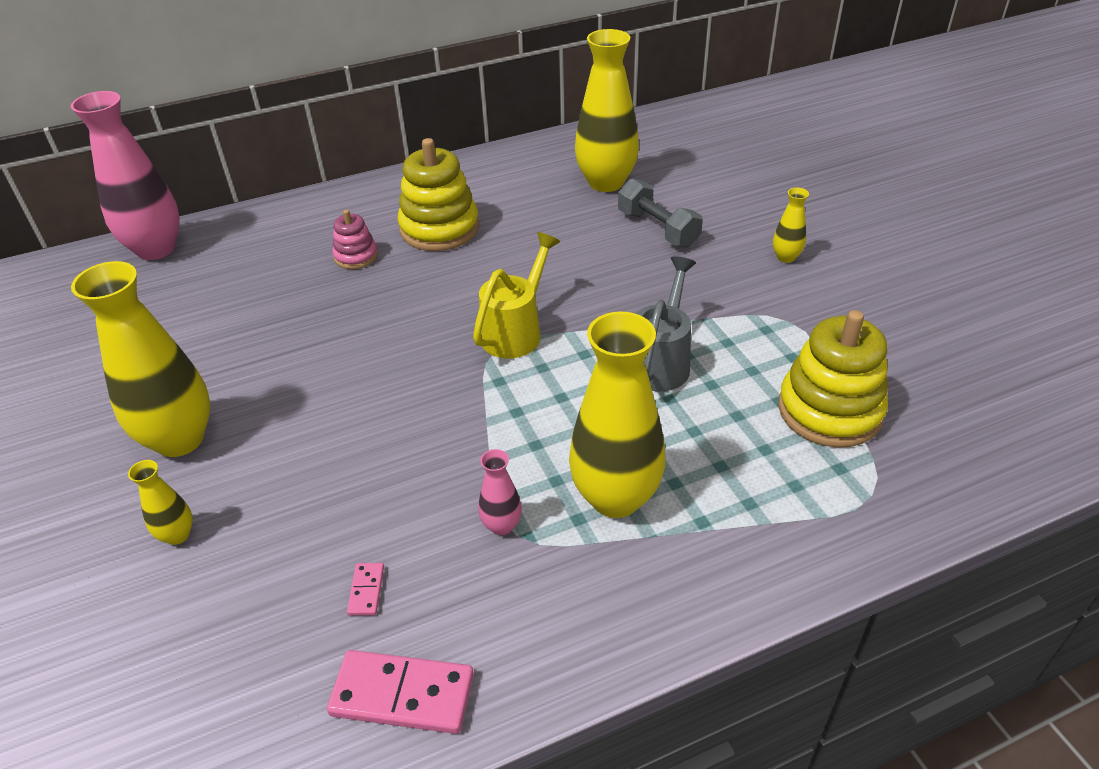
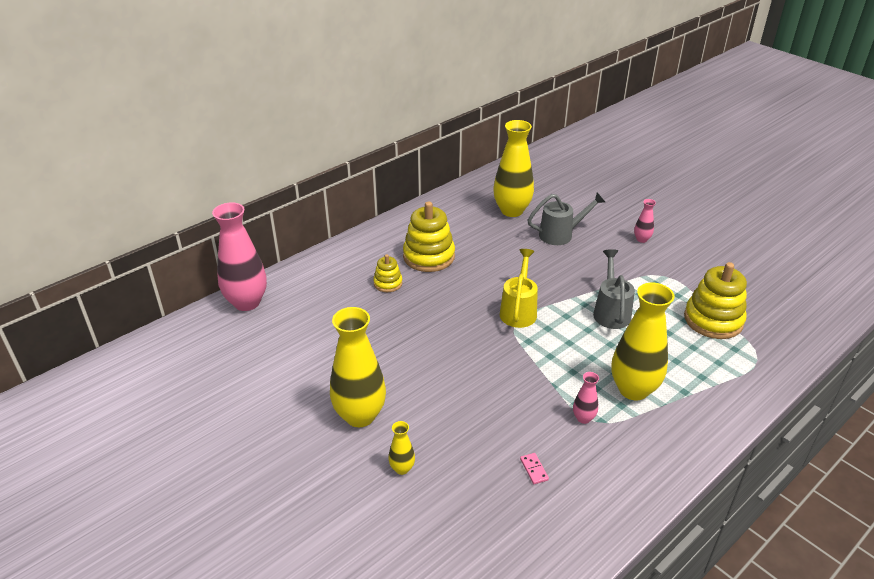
camera: 20 degrees left, 5 degrees down
pink domino [327,650,474,734] -> none
pink stacking toy [332,210,378,269] -> yellow stacking toy [373,254,403,292]
grey dumbbell [618,179,703,247] -> grey watering can [527,192,605,245]
yellow vase [773,188,809,263] -> pink vase [634,199,656,243]

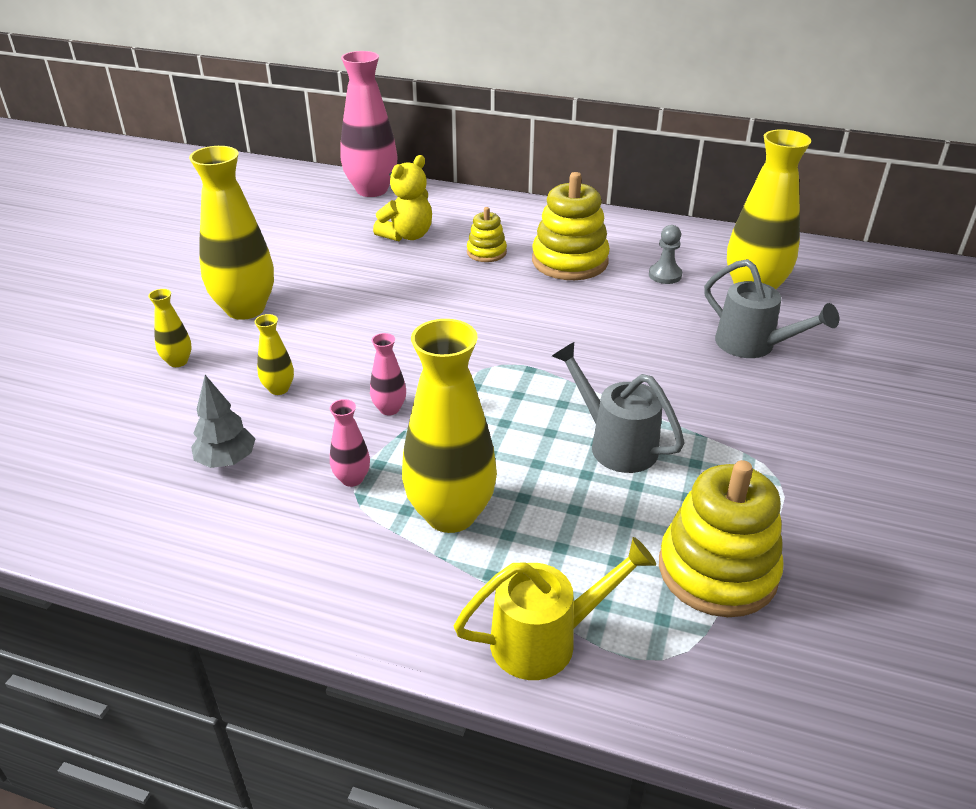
camera: 60 degrees right, 0 degrees up
yellow watering can [500,249,538,328] -> yellow watering can moved to [454,537,656,680]
pink domino [520,453,549,484] -> grey tree [191,375,255,468]
grey watering can [593,249,635,329] -> grey watering can turned 105 degrees counterclockwise [552,342,685,473]
pink vase [634,199,656,243] -> pink vase moved to [370,333,406,416]
none -> yellow vase [255,314,294,395]
none -> yellow teddy bear [373,155,432,241]
none -> grey pawn [649,225,682,284]

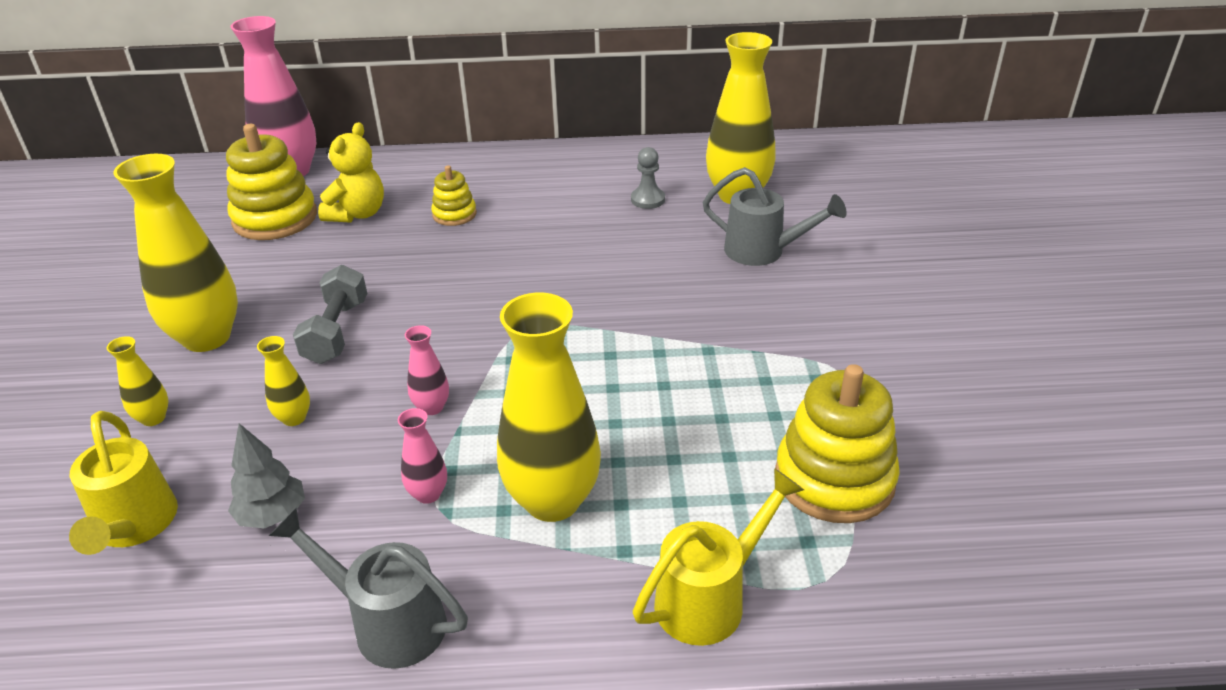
camera: 20 degrees left, 0 degrees up
yellow stacking toy [532,172,610,280] -> yellow stacking toy moved to [226,124,317,240]
grey watering can [552,342,685,473] -> grey watering can moved to [269,508,468,669]
none -> yellow watering can [69,411,178,555]
none -> grey dumbbell [293,265,367,364]

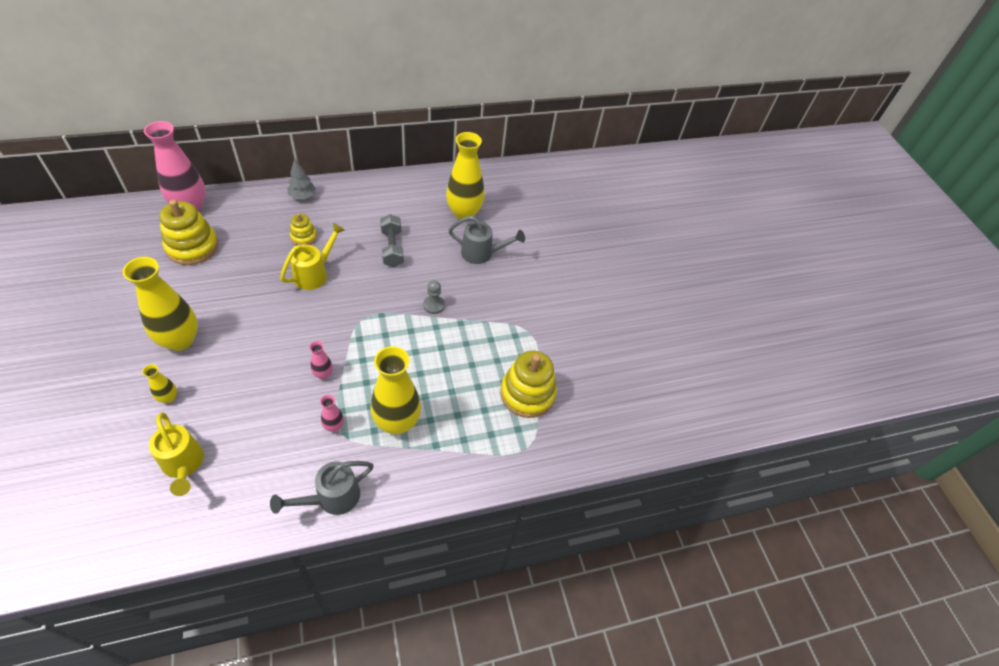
camera: 20 degrees left, 15 degrees up
grey tree [228,423,305,529] -> grey tree moved to [288,158,316,199]
yellow vase [257,336,310,426] -> none
grey watering can [269,508,468,669] -> grey watering can turned 45 degrees counterclockwise [270,461,374,515]
grey dumbbell [293,265,367,364] -> grey dumbbell moved to [380,214,404,267]
yellow teddy bear [318,122,384,223] -> none
grey pawn [631,147,665,209] -> grey pawn moved to [423,280,445,314]
yellow watering can [633,468,804,646] -> yellow watering can moved to [280,223,345,290]

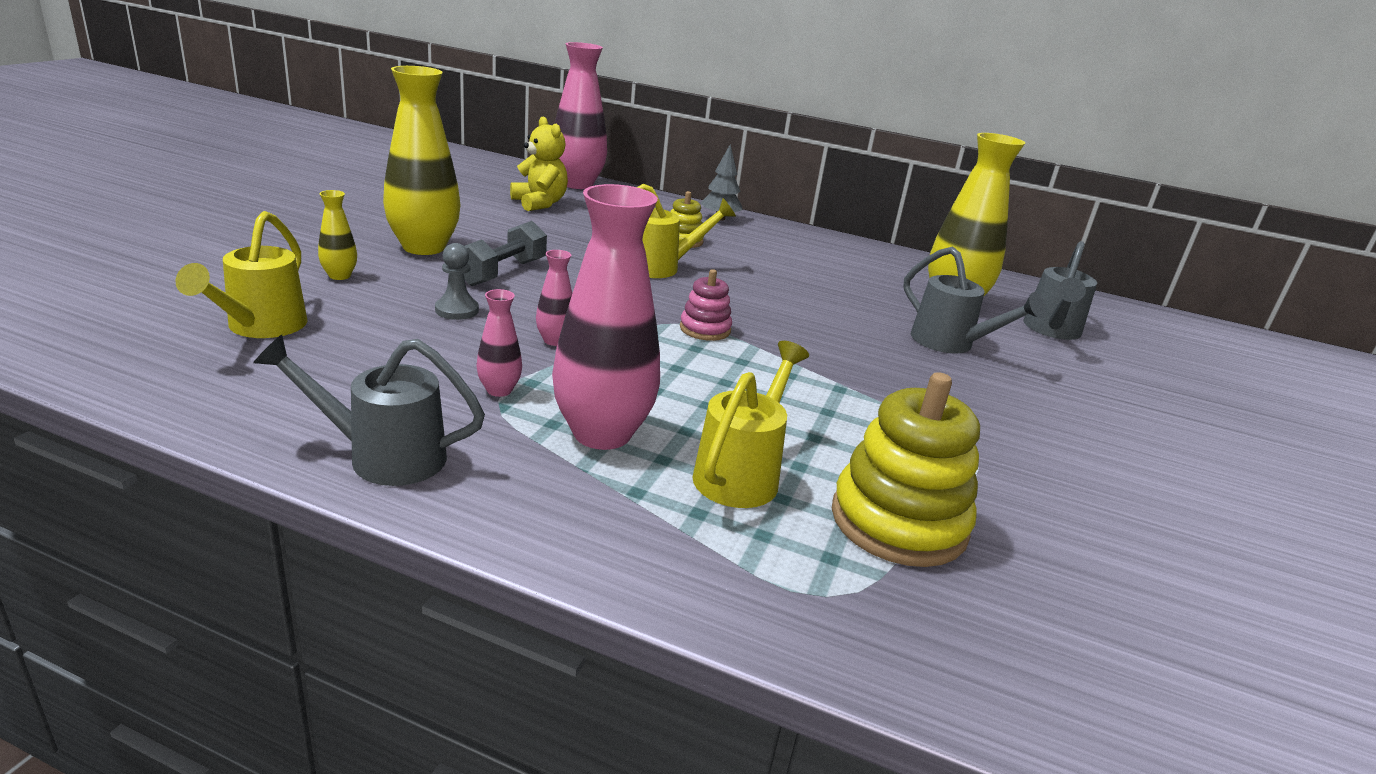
camera: 40 degrees right, 25 degrees down
yellow stacking toy [159,200,218,265] -> yellow teddy bear [510,116,568,211]
yellow vase [370,346,421,434] -> pink vase [552,184,660,450]
grey dumbbell [380,214,404,267] -> grey dumbbell moved to [464,221,547,286]
grey pawn [423,280,445,314] -> grey pawn moved to [435,243,479,320]
none -> pink stacking toy [680,269,732,341]
none -> yellow watering can [693,341,809,508]
none -> grey watering can [1023,241,1097,340]

